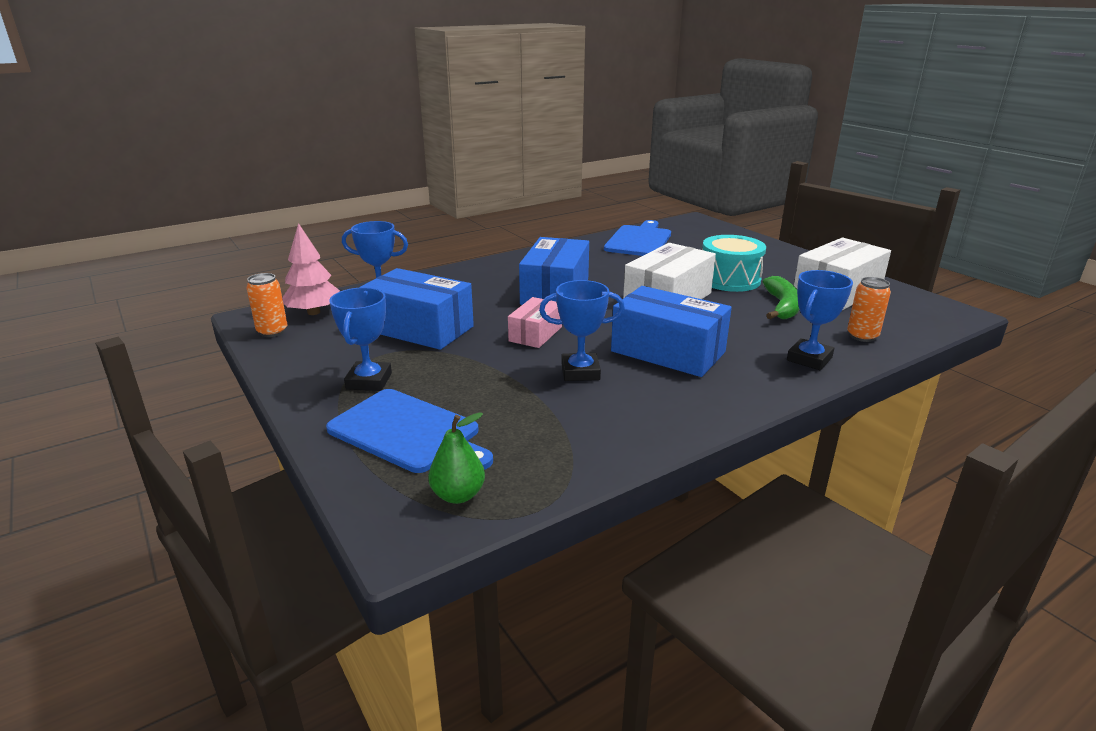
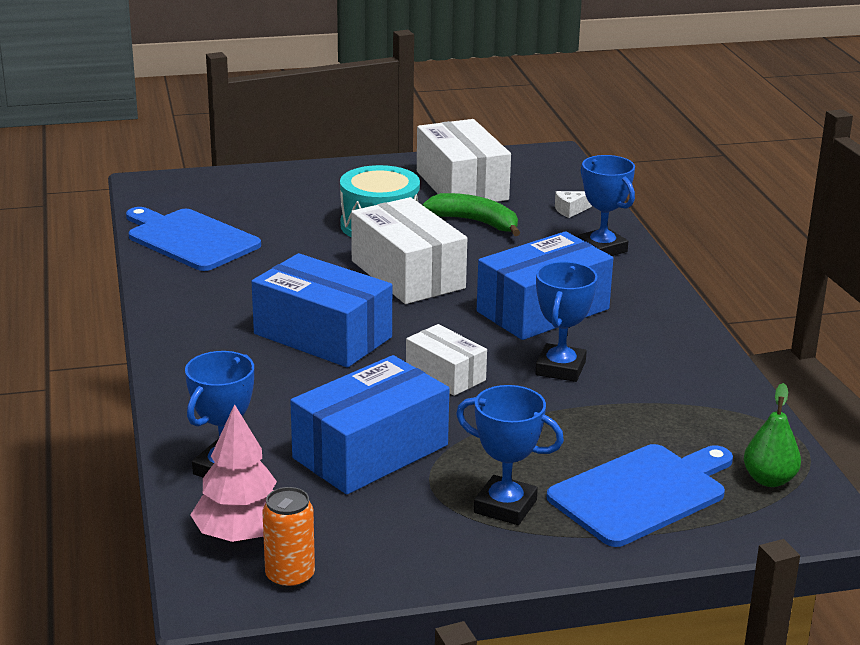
camera: 70 degrees left, 0 degrees up
pink box [508,297,562,348] -> white box [406,324,487,396]
orange can [847,277,891,342] -> white cheese [555,191,592,218]

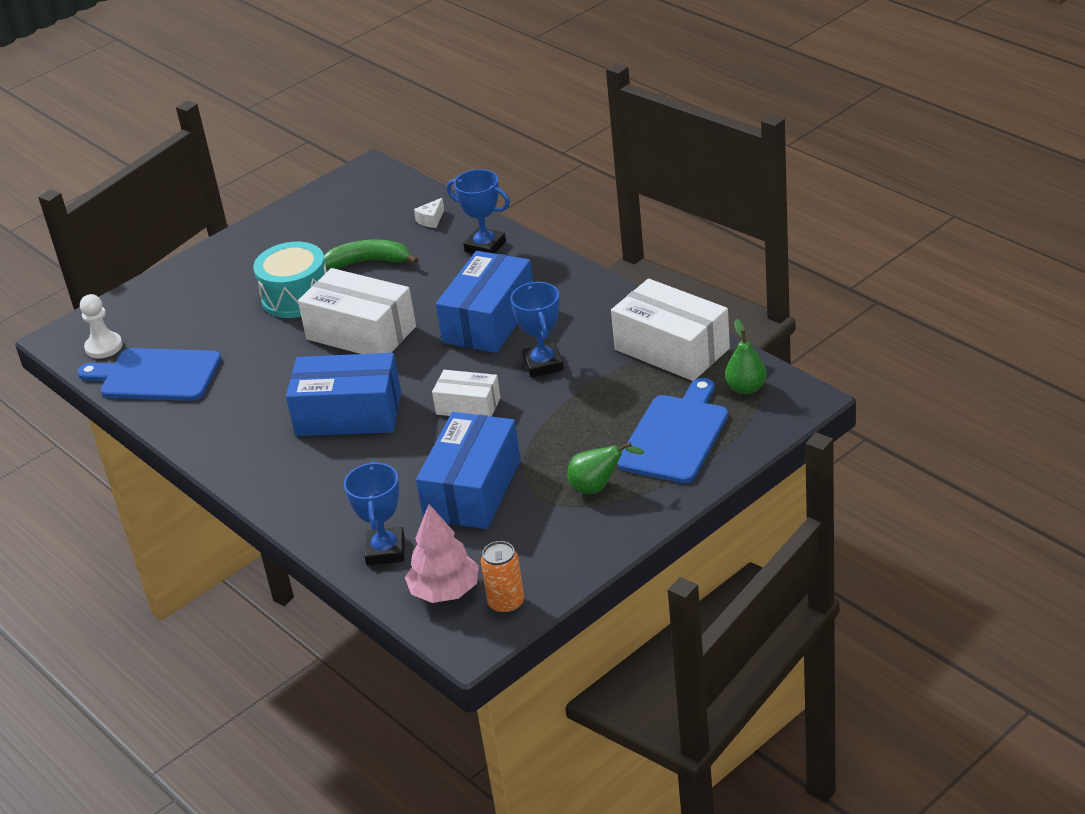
camera: 25 degrees left, 10 degrees up
white box [417,119,511,202] -> white box moved to [611,279,730,381]
blue trophy [456,385,564,525] -> green pear [567,442,645,494]
none -> white pawn [80,294,123,359]

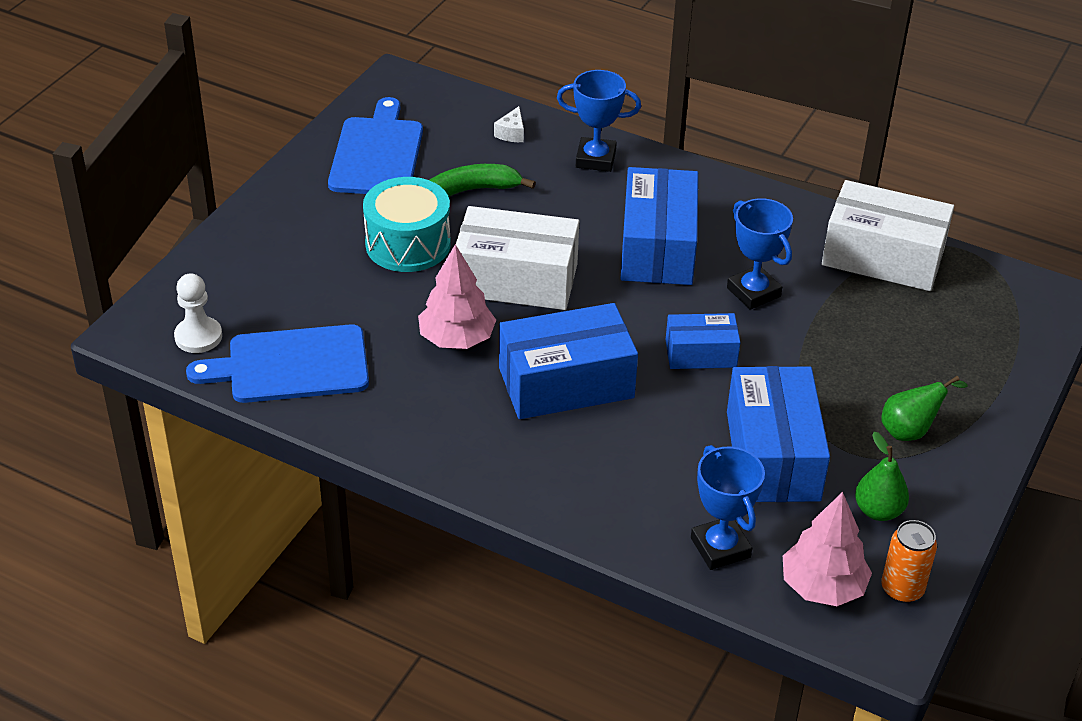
camera: 25 degrees left, 5 degrees up
white box [432,370,501,417] -> blue box [666,313,740,369]
blue cutting board [617,378,729,483] -> blue cutting board moved to [328,97,423,194]
green pear [725,319,767,394] -> green pear moved to [855,432,909,521]
none -> pink tree [418,244,496,349]

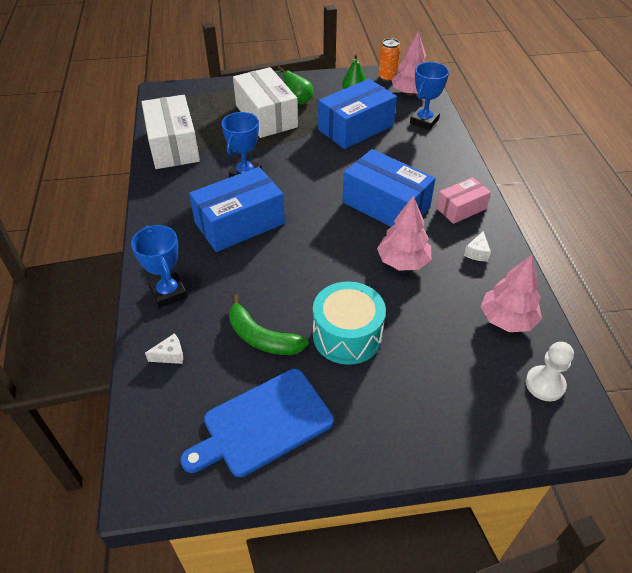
camera: 125 degrees left, 5 degrees up
blue cutting board [186,324,369,403] -> pink tree [481,255,542,332]
white box [456,206,579,310] -> white box moved to [233,67,298,138]
blue box [666,313,740,369] -> none
none -> pink box [436,177,491,224]
none -> white cheese [464,231,491,261]

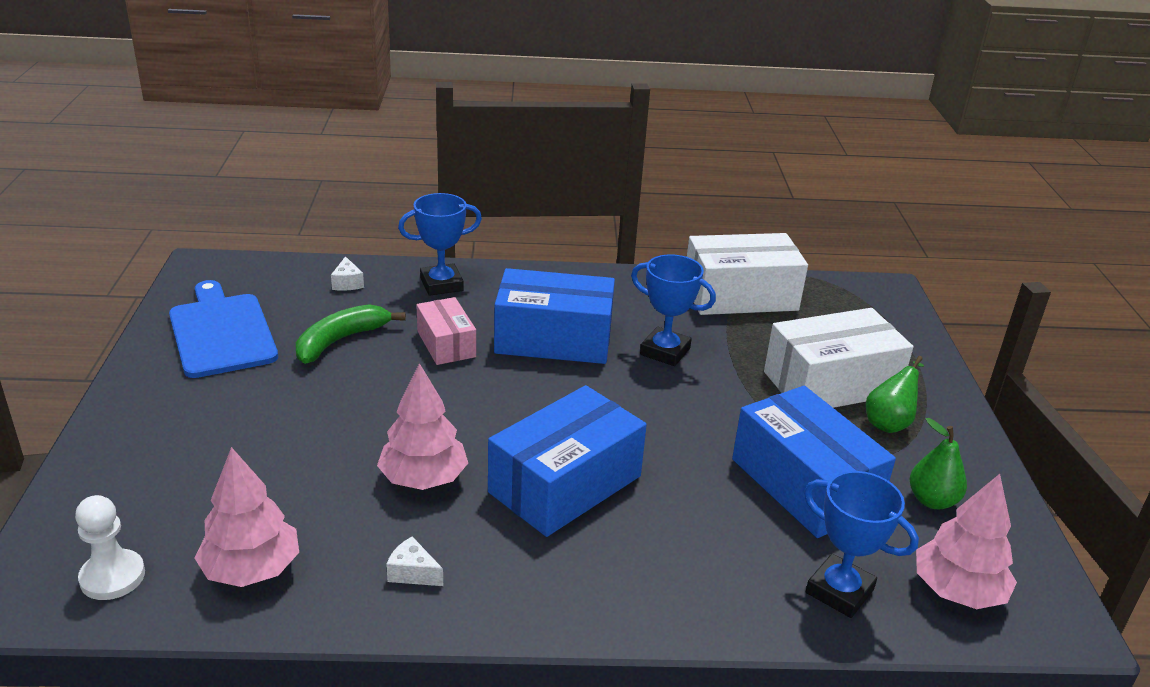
camera: 95 degrees right, 15 degrees down
blue box [189,167,285,252] -> blue box turned 60 degrees counterclockwise [494,268,615,364]
turquoise drum [313,281,386,365] -> none
orange can [378,38,401,82] -> none
pink box [436,177,491,224] -> pink box moved to [416,297,476,365]

